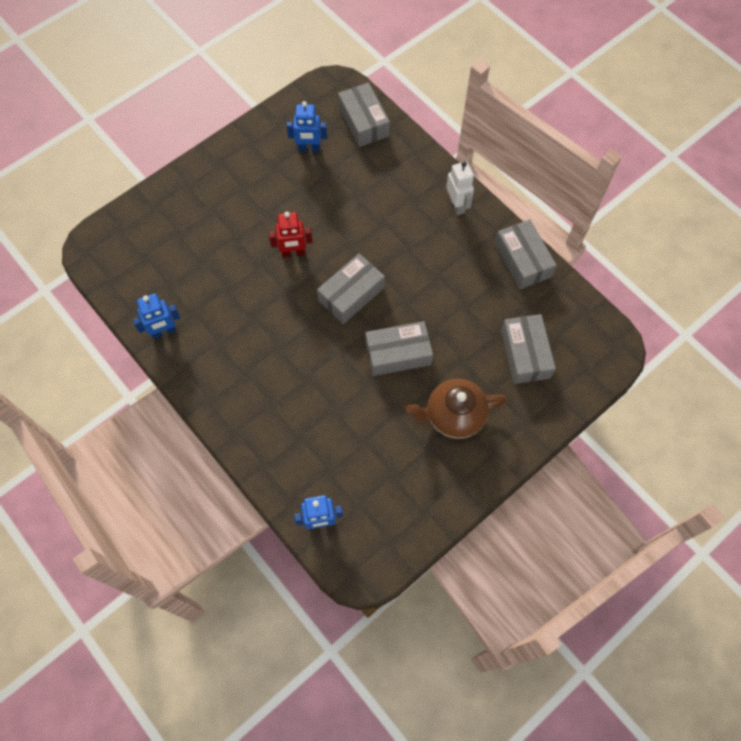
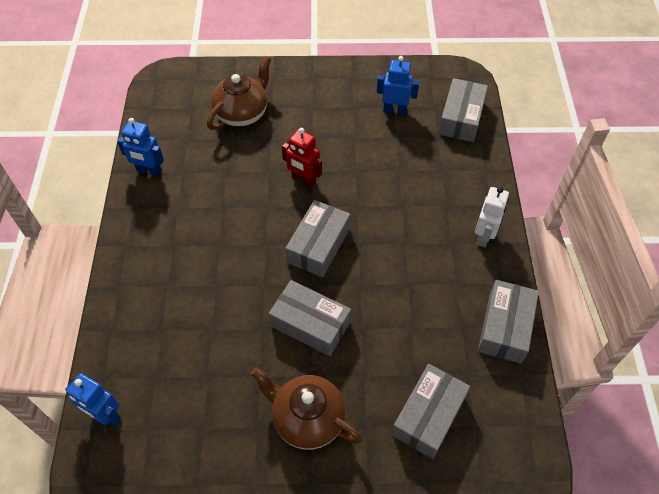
camera: 40 degrees right, 10 degrees down
blue robot [287,101,327,152] -> blue robot turned 150 degrees clockwise [377,56,419,115]
grey box [317,254,385,324] -> grey box turned 60 degrees counterclockwise [285,200,350,277]
none -> brown teapot [207,57,271,130]

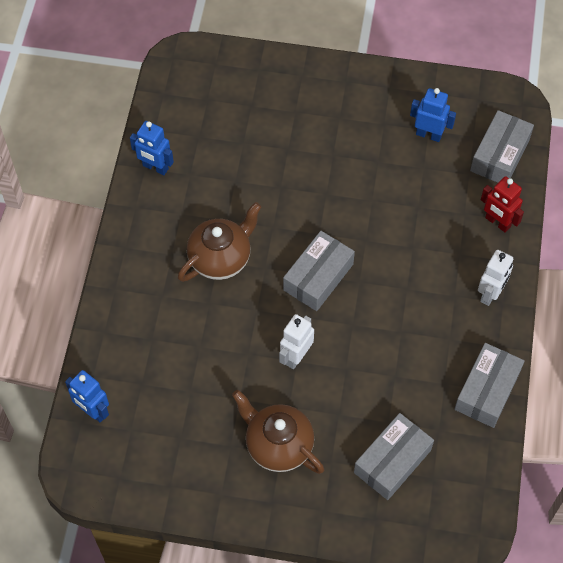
camera: 10 degrees right, 5 degrees up
brown teapot [207,57,271,130] -> brown teapot moved to [178,202,262,282]
grey box [269,280,351,356] -> white robot [279,314,314,369]
red robot [282,128,322,188] -> red robot moved to [481,176,524,233]

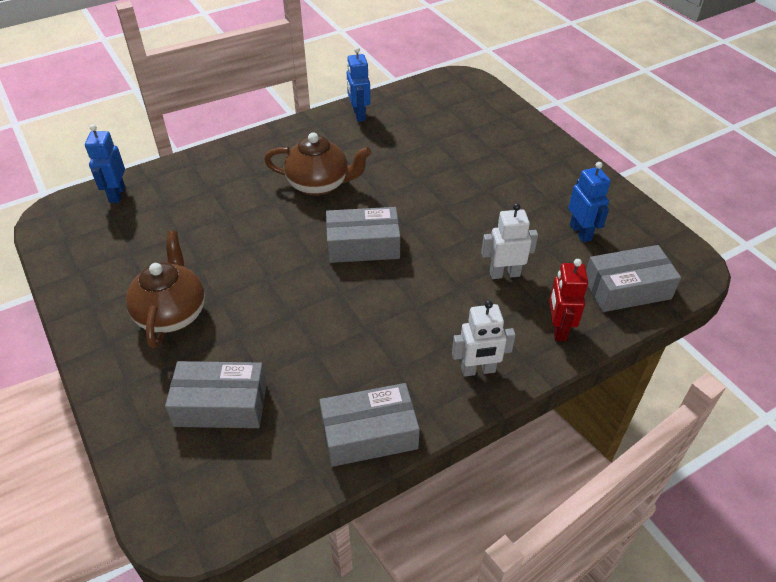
camera: 50 degrees right, 15 degrees down
white robot [279,314,314,369] -> white robot moved to [481,203,538,279]

